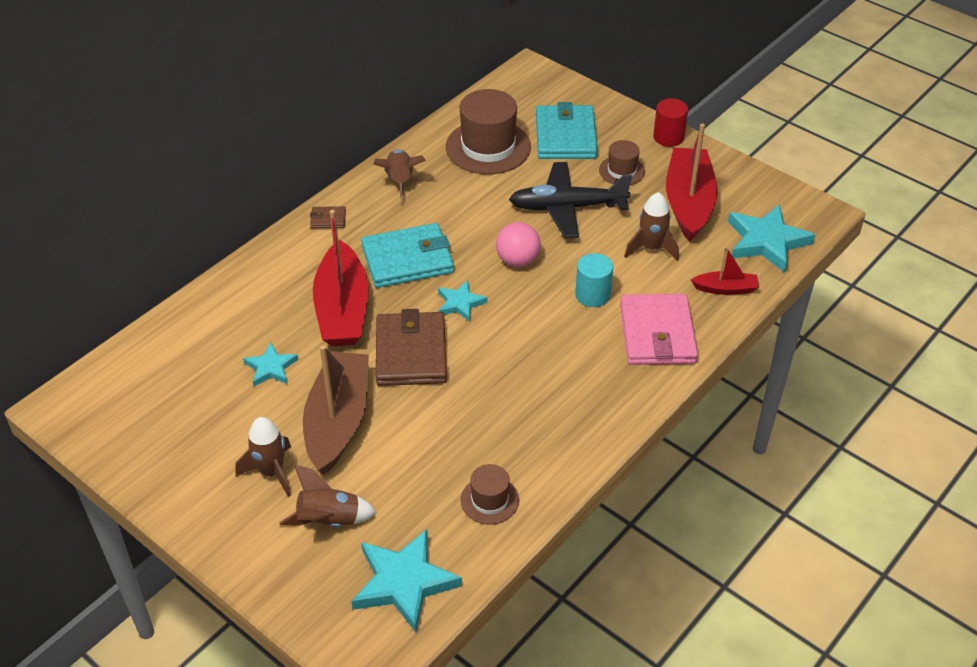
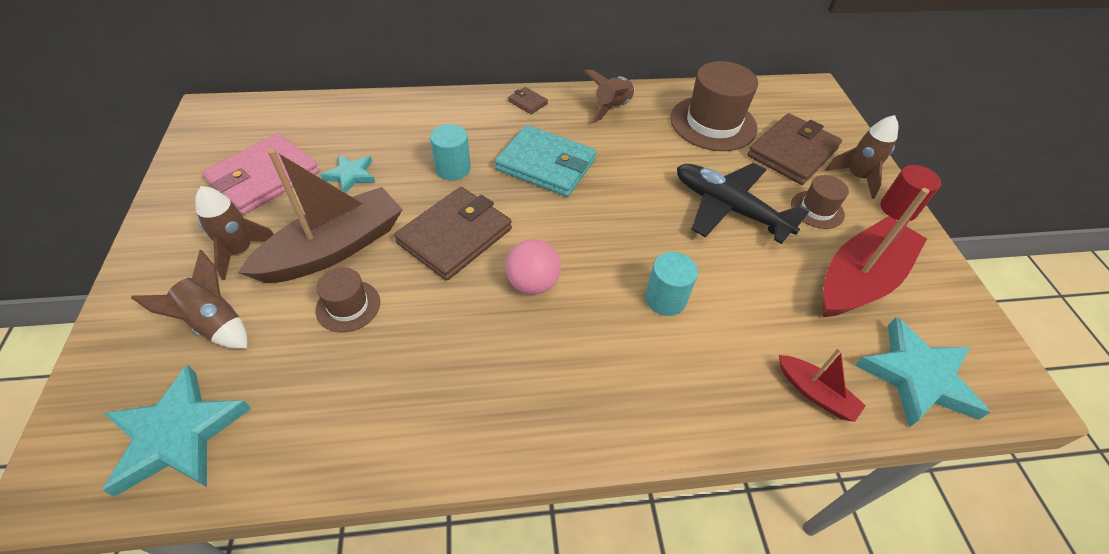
camera: 40 degrees right, 5 degrees up
red boat [313,210,369,346] -> turquoise cylinder [430,124,471,180]
turquoise star [438,280,488,322] -> none
brown hat [461,464,519,525] -> brown hat moved to [315,267,380,333]
pink ball [496,222,540,267] -> pink ball moved to [506,239,561,295]
turquoise wallet [536,102,598,159] -> brown wallet [747,113,842,185]
pink wallet [620,294,698,365] -> pink wallet moved to [202,133,319,215]
brown rocket [624,192,679,261] -> brown rocket moved to [825,115,898,199]

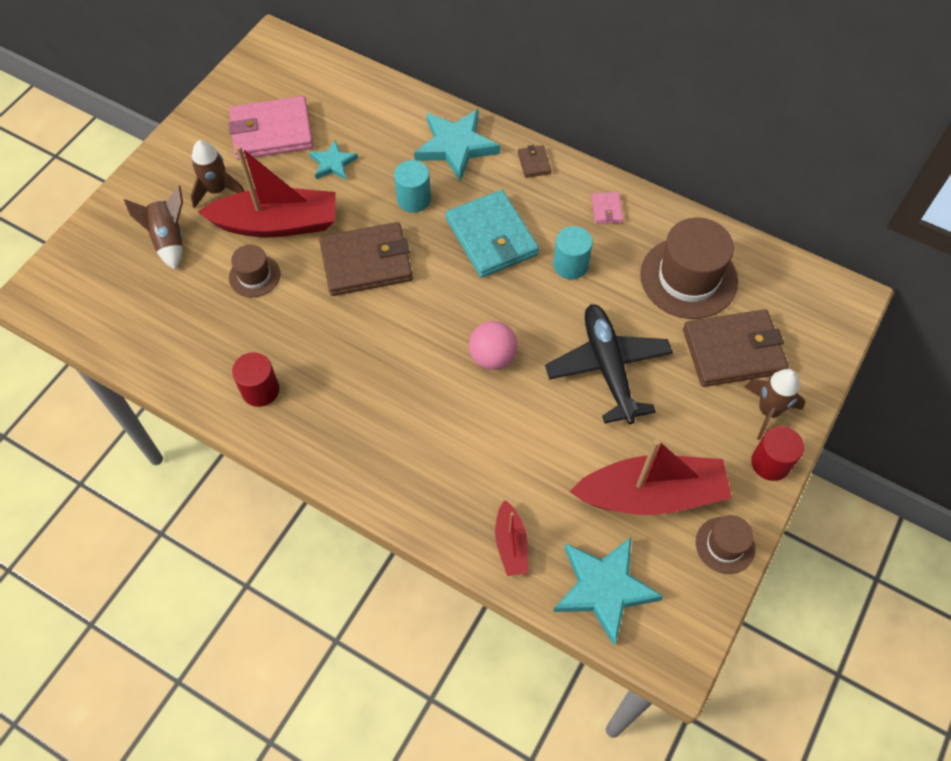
camera: 40 degrees right, 10 degrees up
turquoise star [102,364,251,497] -> turquoise star moved to [414,109,500,182]
brown boat [238,149,403,283] -> red boat [198,145,336,237]
pink ball [506,239,561,295] -> pink ball moved to [469,321,518,370]
brown rocket [584,69,635,123] -> pink wallet [591,192,623,224]
turquoise cylinder [645,252,698,316] -> turquoise cylinder moved to [553,226,593,279]
brown hat [791,175,849,229] -> brown hat moved to [696,515,755,574]
none -> red cylinder [232,352,279,407]

